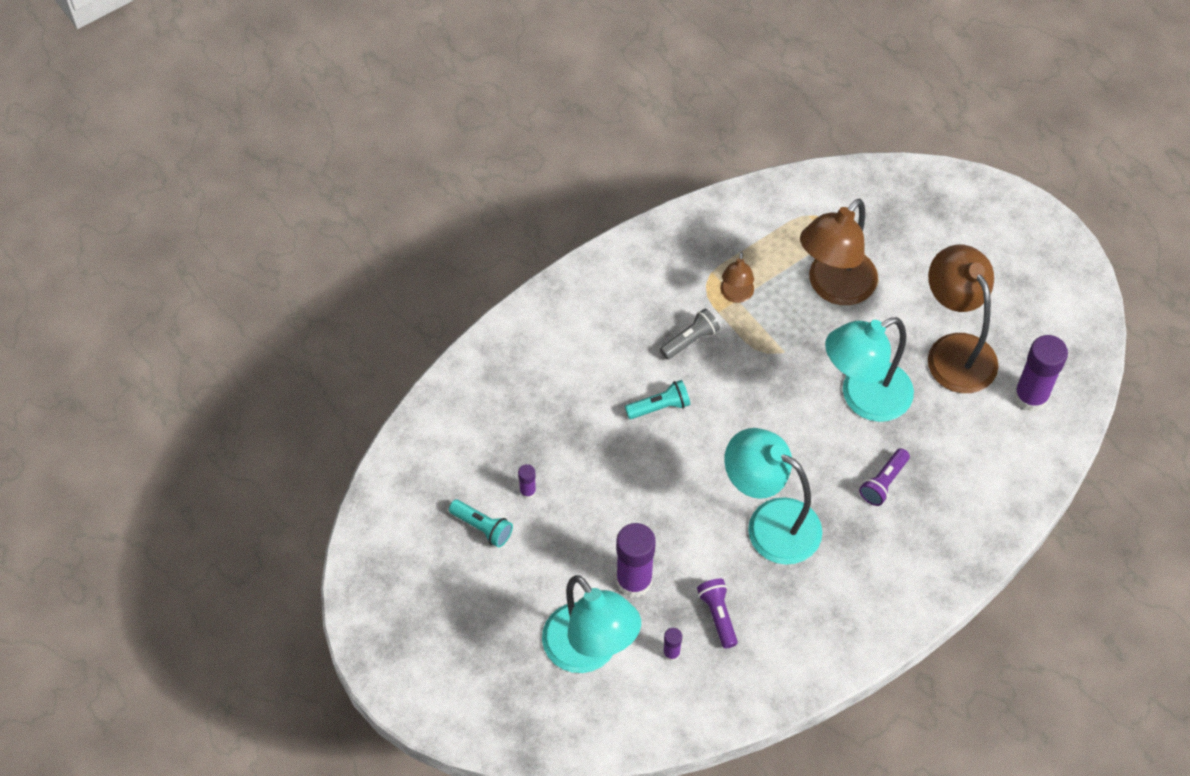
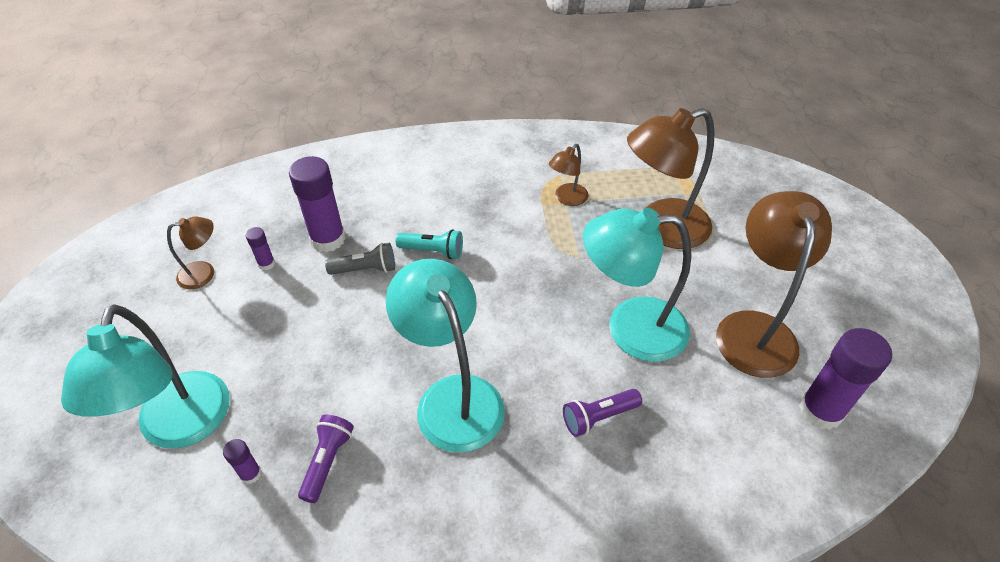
camera: 30 degrees right, 10 degrees down
turquoise flashlight [449,500,513,547] -> brown lamp [167,216,214,289]
purple glue stick [616,523,656,597] -> purple glue stick moved to [289,156,346,252]
grey flashlight [660,309,720,359] -> grey flashlight moved to [325,243,395,275]

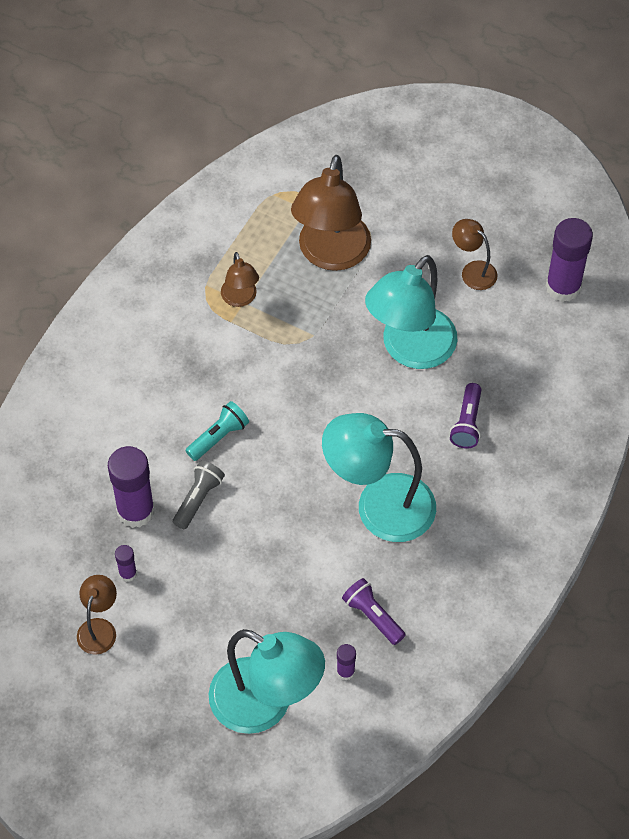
camera: 55 degrees left, 10 degrees up
brown lamp [716,191,832,378] -> brown lamp [452,219,497,290], size x0.49

